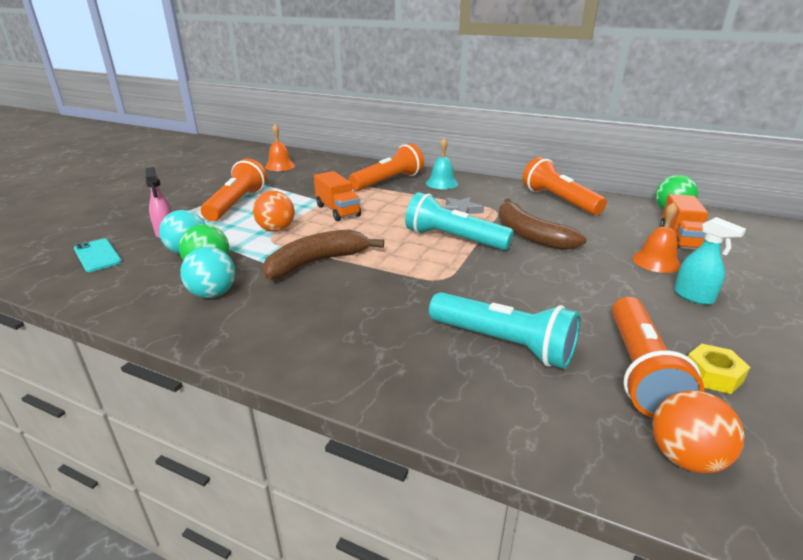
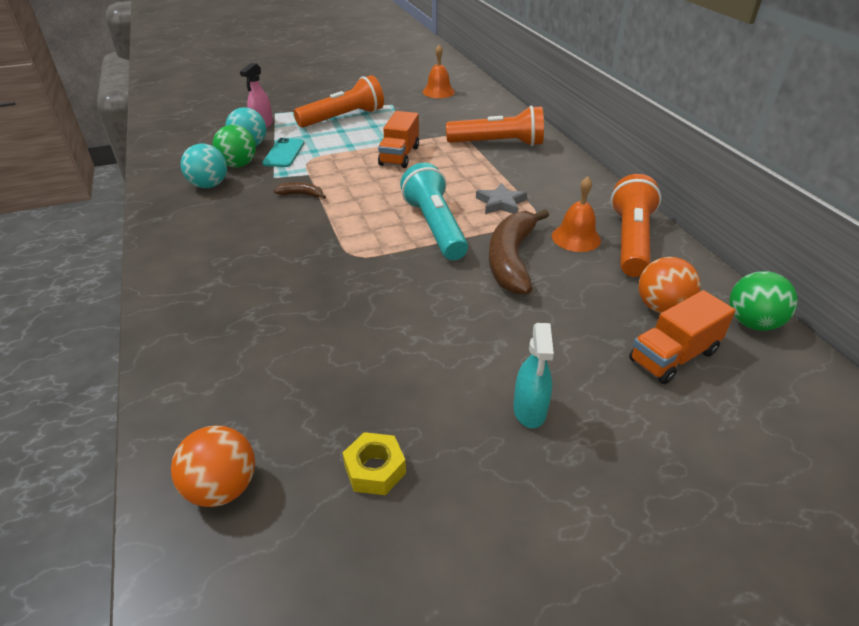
camera: 45 degrees right, 10 degrees up
turquoise phone [74,239,122,272] -> turquoise phone moved to [262,138,305,167]
orange ball [253,191,295,232] -> orange ball moved to [638,257,701,313]
brown banana [263,229,384,280] -> brown banana [274,182,326,199], size x0.44
turquoise bell [426,138,458,189] -> none
turquoise flashlight [429,292,580,369] -> none
orange flashlight [612,297,705,418] -> none
orange bell [632,202,681,273] -> orange bell moved to [552,176,601,252]

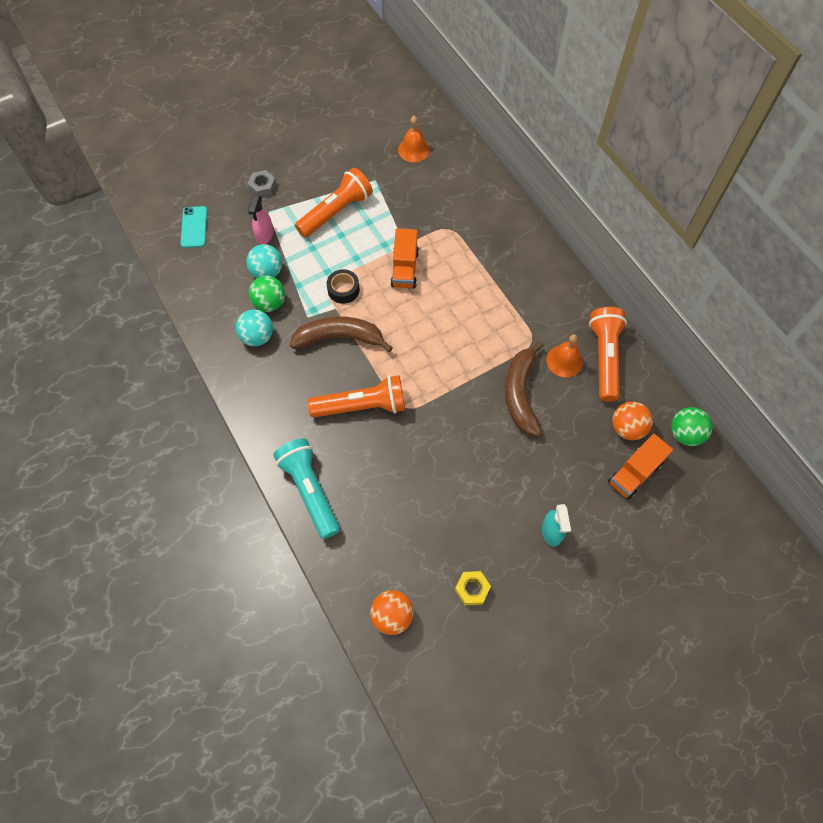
camera: 10 degrees left, 25 degrees up
turquoise phone [262,138,305,167] -> turquoise phone moved to [180,206,207,248]
brown banana [274,182,326,199] -> brown banana [290,316,393,352], size x2.25
turquoise flashlight [400,163,468,260] -> turquoise flashlight moved to [273,438,340,539]
orange flashlight [446,106,544,146] -> orange flashlight moved to [308,375,405,418]
grey star [476,183,527,214] -> none
none -> grey nut [247,170,277,197]
none -> black tape [327,269,360,304]

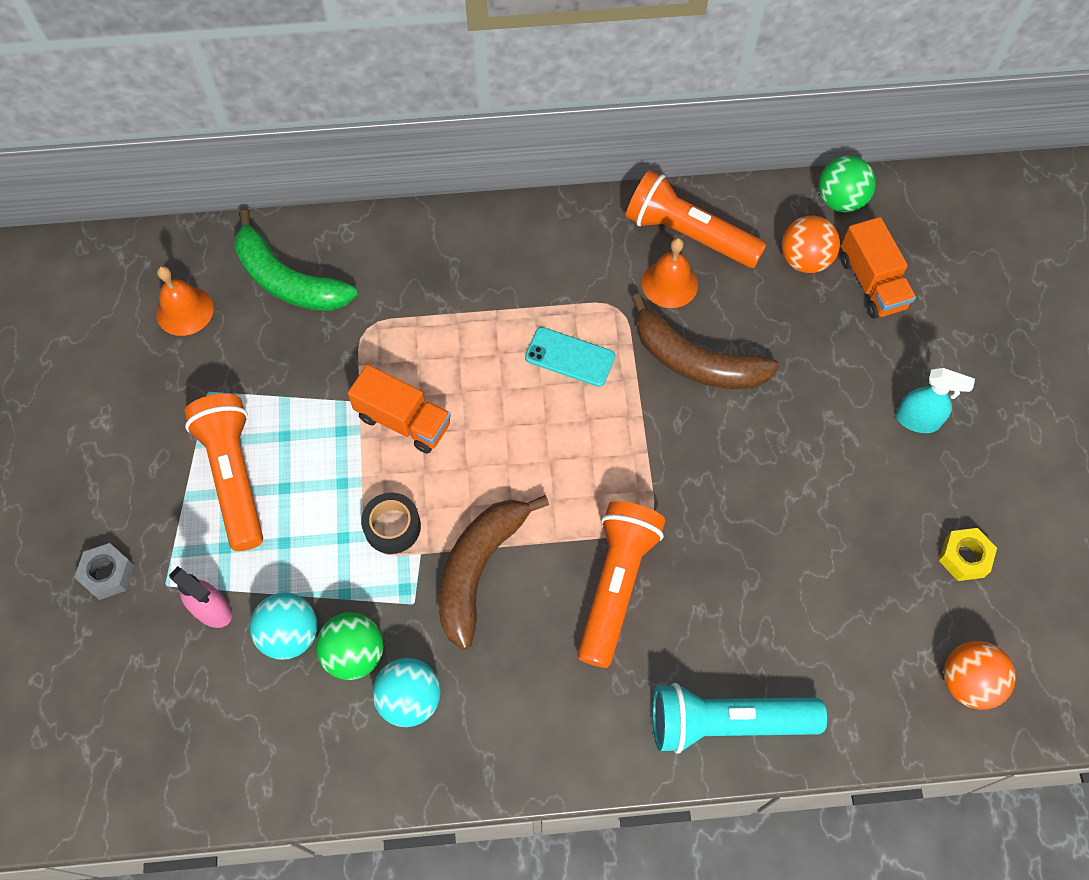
camera: 65 degrees left, 0 degrees up
turquoise phone [180,206,207,248] -> turquoise phone moved to [525,327,615,387]
none -> green banana [235,210,358,311]

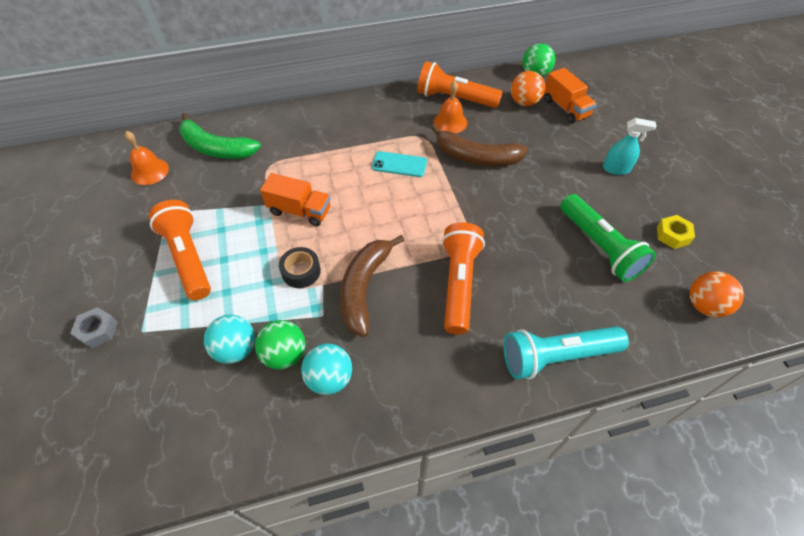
camera: 10 degrees left, 10 degrees down
pink spray bottle [169,566,232,628] -> none
none -> green flashlight [560,194,656,282]

